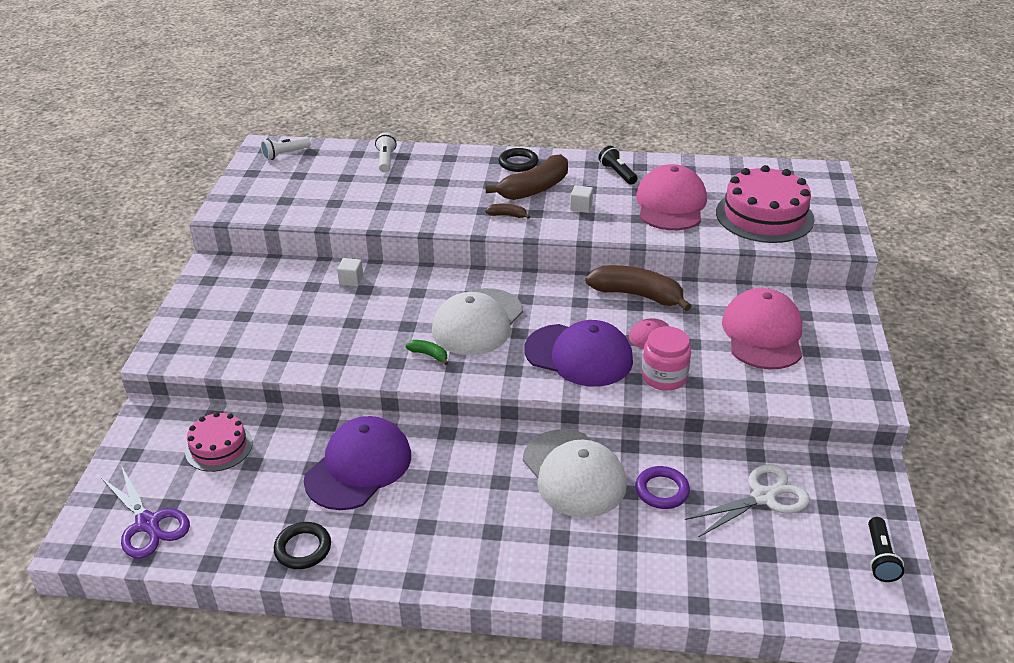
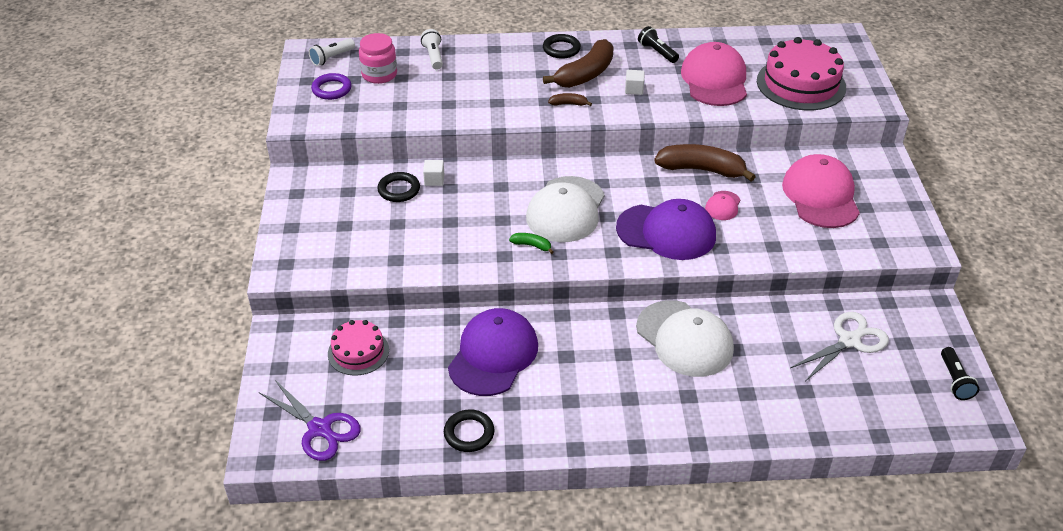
camera: 10 degrees left, 5 degrees up
purple ring [635,466,690,509] -> purple ring moved to [311,73,352,100]
pink jar [642,326,691,391] -> pink jar moved to [359,33,397,84]
none -> black ring [377,172,420,202]

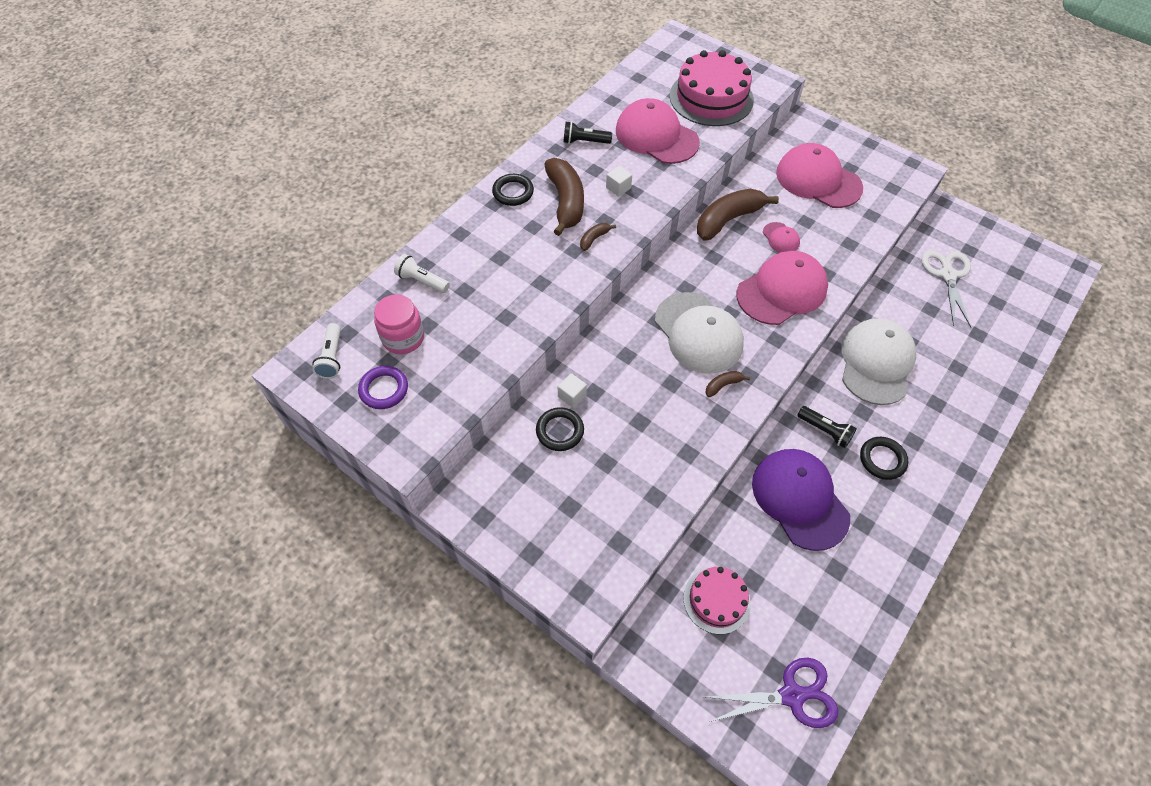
camera: 50 degrees left, 15 degrees up
black ring [444,409,495,452] -> black ring moved to [860,437,908,480]
green banana [509,233,554,254] -> brown banana [705,371,750,397]
purple cap [616,199,716,260] -> pink cap [736,251,828,325]
white cap [636,300,734,377] -> white cap turned 75 degrees counterclockwise [841,318,916,405]
black flashlight [941,347,979,400] -> black flashlight moved to [797,406,857,448]

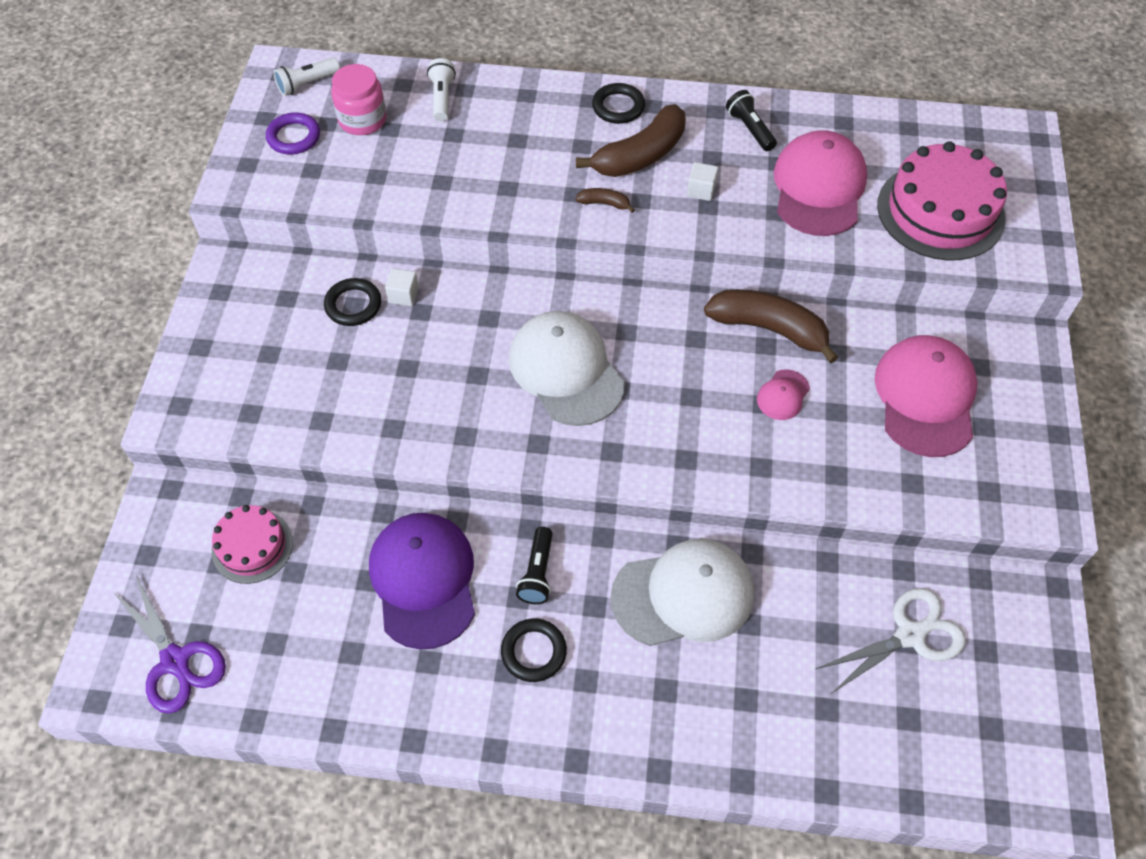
camera: 60 degrees right, 0 degrees up
white cap [655,292,744,374] -> white cap turned 120 degrees clockwise [509,311,625,426]
brown banana [705,371,750,397] -> none
pink cap [736,251,828,325] -> none
purple cap [752,449,850,551] -> purple cap turned 45 degrees counterclockwise [369,513,475,649]

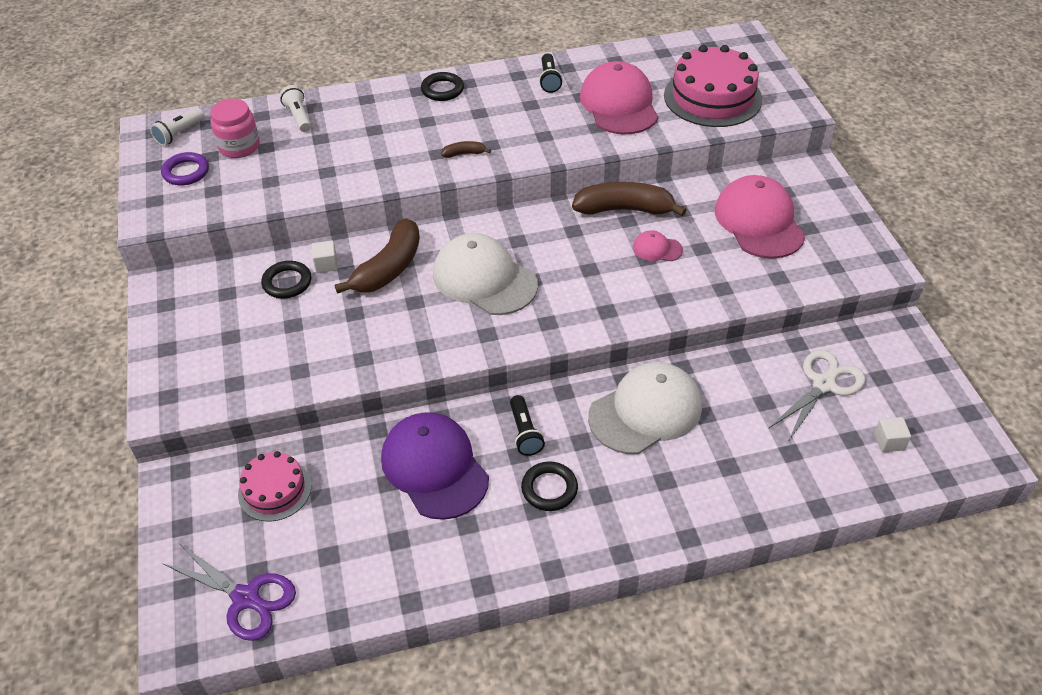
camera: 20 degrees left, 10 degrees down
brown banana [576,104,686,177] -> brown banana moved to [335,218,420,294]
white cube [687,162,718,201] -> white cube moved to [874,417,911,452]
black flashlight [726,90,777,151] -> black flashlight turned 135 degrees counterclockwise [539,53,563,93]
pink cap [757,369,810,420] -> pink cap turned 90 degrees clockwise [633,230,683,261]

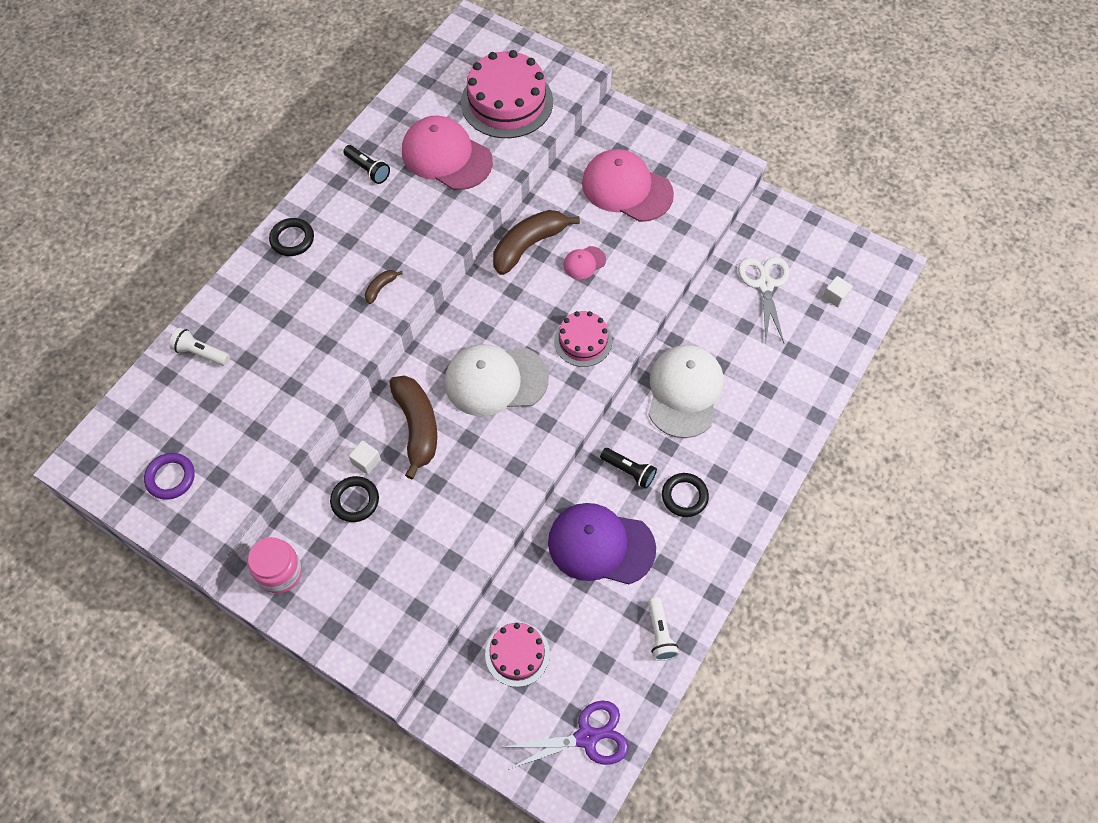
camera: 45 degrees left, 15 degrees up
white flashlight [150,108,204,146] -> white flashlight moved to [648,597,679,661]
pink jar [210,99,260,158] -> pink jar moved to [248,537,302,593]
none -> pink cake [554,311,612,367]

